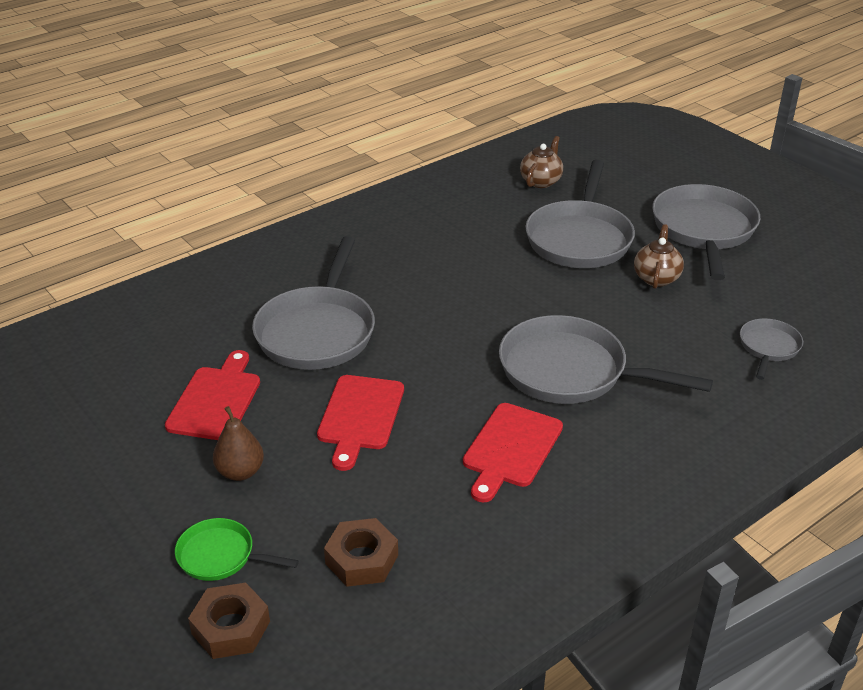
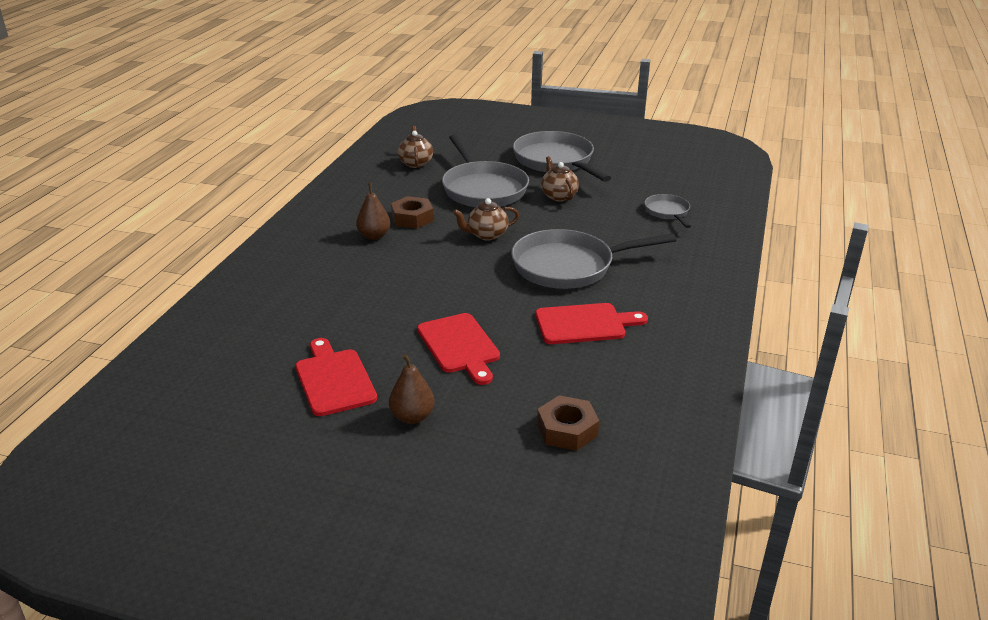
camera: 35 degrees left, 5 degrees down
green pan [175,518,299,581] -> none
brown nut [188,583,270,659] -> brown nut moved to [391,196,434,229]
grey pan [252,236,375,370] -> none
red cutting board [463,403,563,503] -> red cutting board turned 90 degrees counterclockwise [535,303,648,344]
none -> brown pear [356,183,390,240]
none -> brown teapot [453,198,519,241]

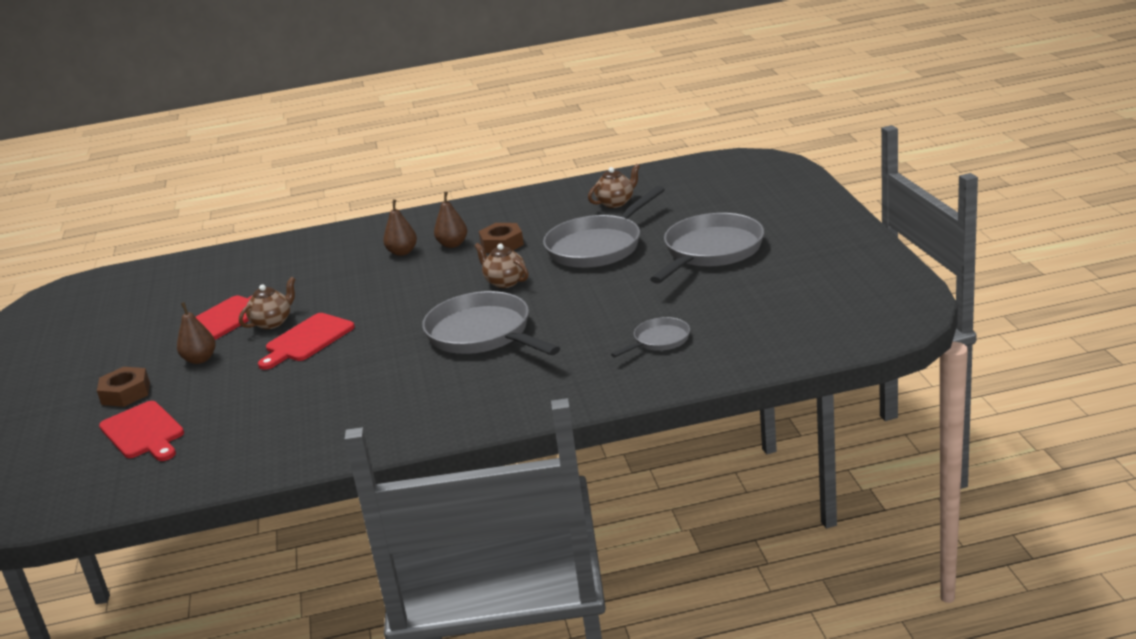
camera: 65 degrees right, 5 degrees down
red cutting board [535,303,648,344] -> red cutting board moved to [99,401,184,461]
brown nut [537,395,599,451] -> brown nut moved to [97,367,150,407]
brown teapot [541,156,579,202] -> brown teapot moved to [239,277,295,329]
none -> brown pear [383,199,417,256]

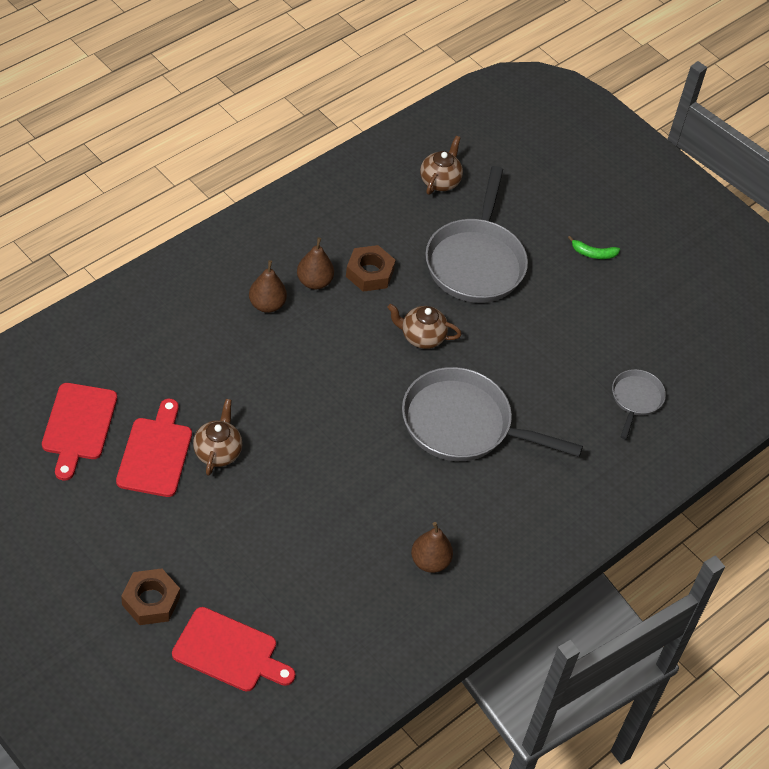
camera: 40 degrees left, 25 degrees up
brown pear [177,302,216,364] -> brown pear moved to [411,522,453,573]
red cutting board [258,313,355,370] -> red cutting board moved to [42,383,117,480]
grey pan [650,213,764,284] -> green banana [568,236,620,259]

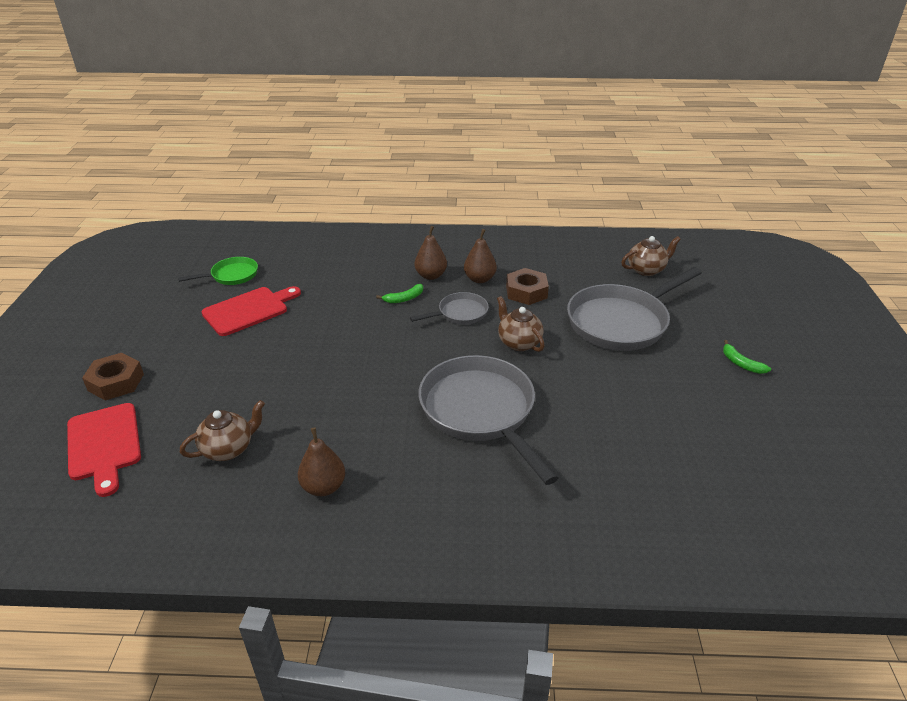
camera: 50 degrees right, 15 degrees down
red cutting board [42,383,117,480] -> green pan [178,257,258,285]
brown teapot [193,399,242,476] -> brown teapot moved to [180,400,265,461]
grey pan [612,369,666,439] -> grey pan moved to [410,292,489,325]
none -> green banana [376,284,423,303]

